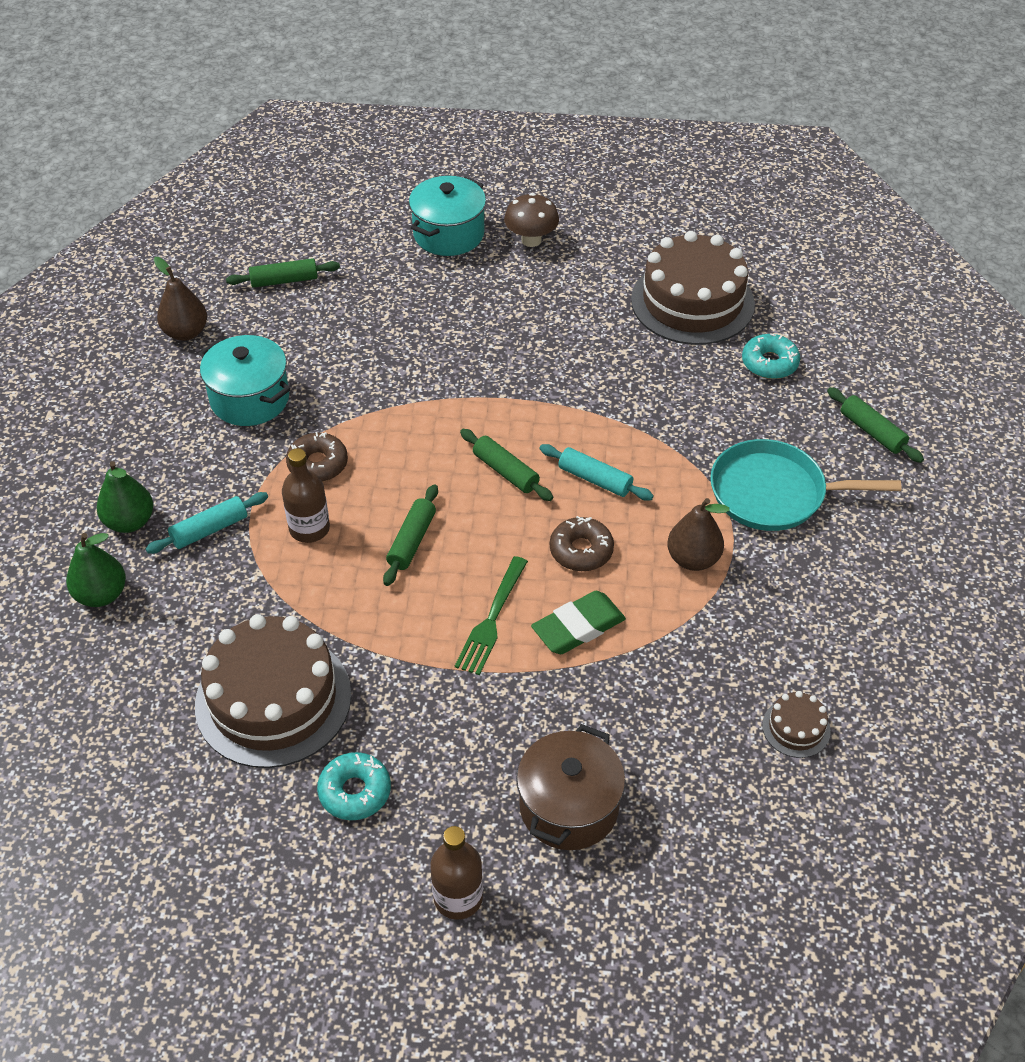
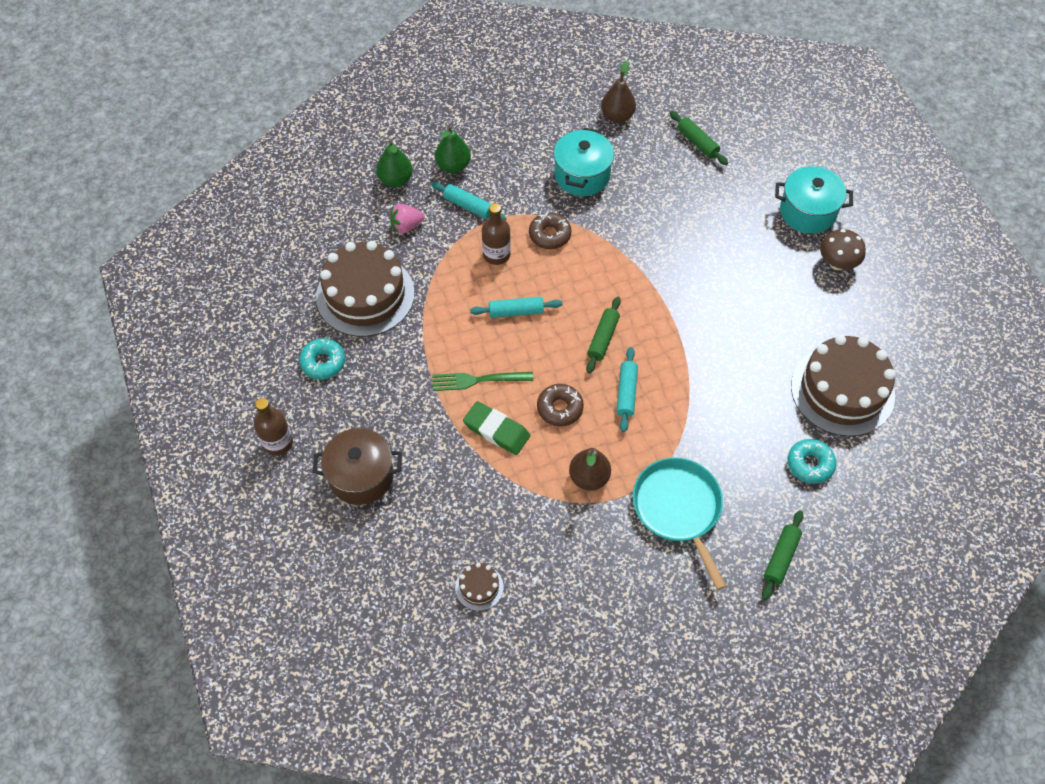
camera: 65 degrees right, 10 degrees up
green rolling pin [383,484,438,586] -> turquoise rolling pin [470,297,562,318]
none -> pink strawberry [390,204,425,234]

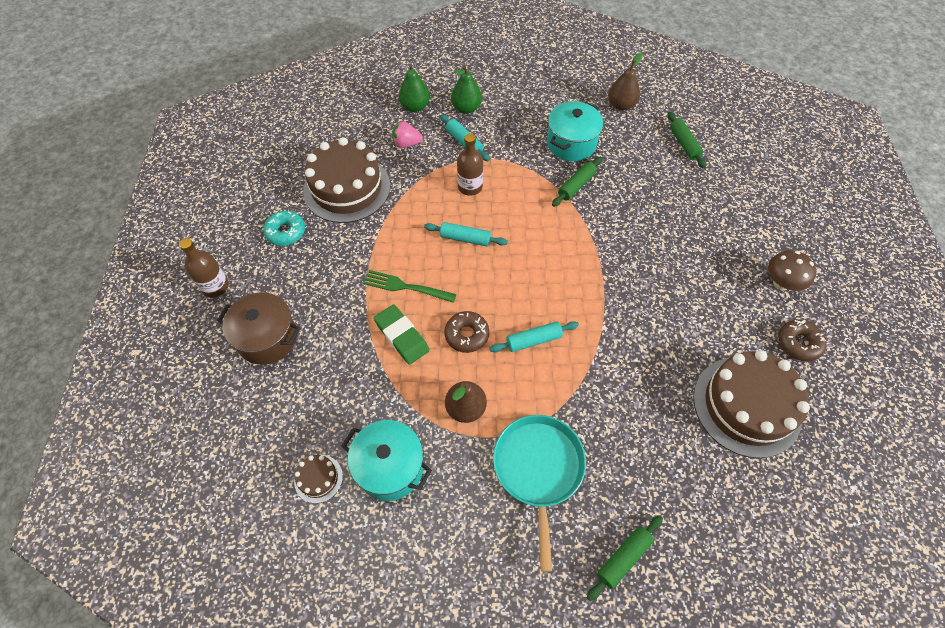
camera: 20 degrees right, 0 degrees up
brown donut [529,212,571,249] -> brown donut moved to [778,319,827,362]
green rolling pin [586,297,621,373] -> green rolling pin moved to [552,157,602,207]
turquoise rolling pin [616,347,638,432] -> turquoise rolling pin turned 45 degrees clockwise [489,321,579,352]
turquoise pot [775,166,853,234] -> turquoise pot moved to [341,420,432,501]
turquoise donut [788,439,836,484] -> none

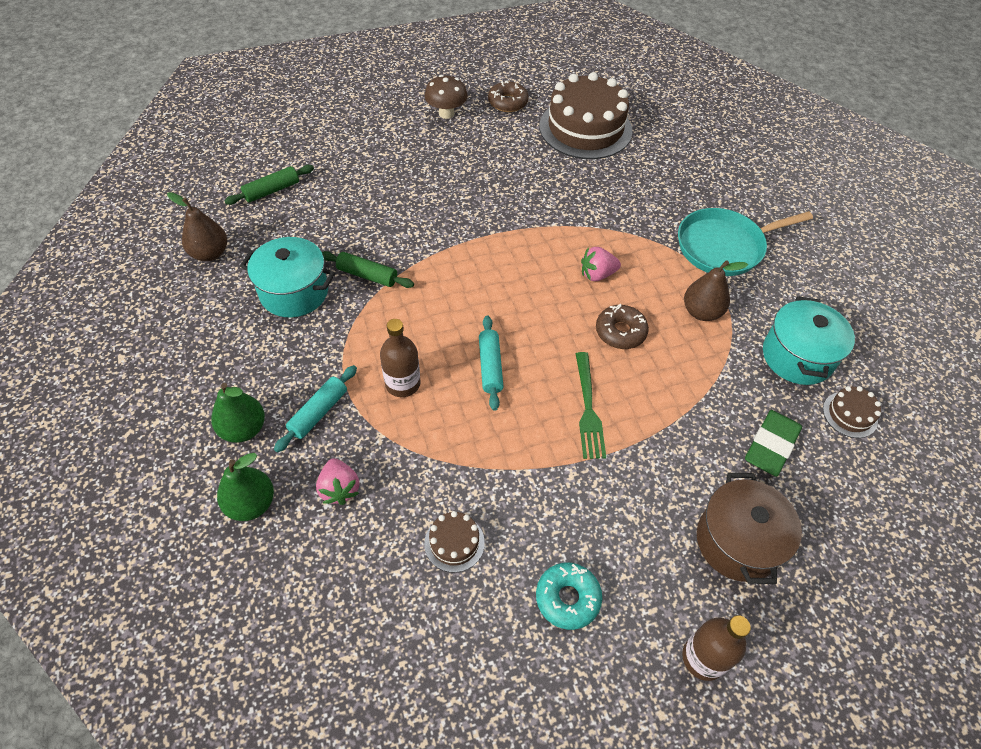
camera: 110 degrees left, 5 degrees down
brown cake [303,137,390,223] -> brown cake [424,511,485,573], size x0.43
green eraser [374,305,430,365] -> green eraser moved to [745,410,802,477]
turquoise rolling pin [489,321,579,352] -> pink strawberry [581,247,621,281]
green rolling pin [587,515,663,601] -> none

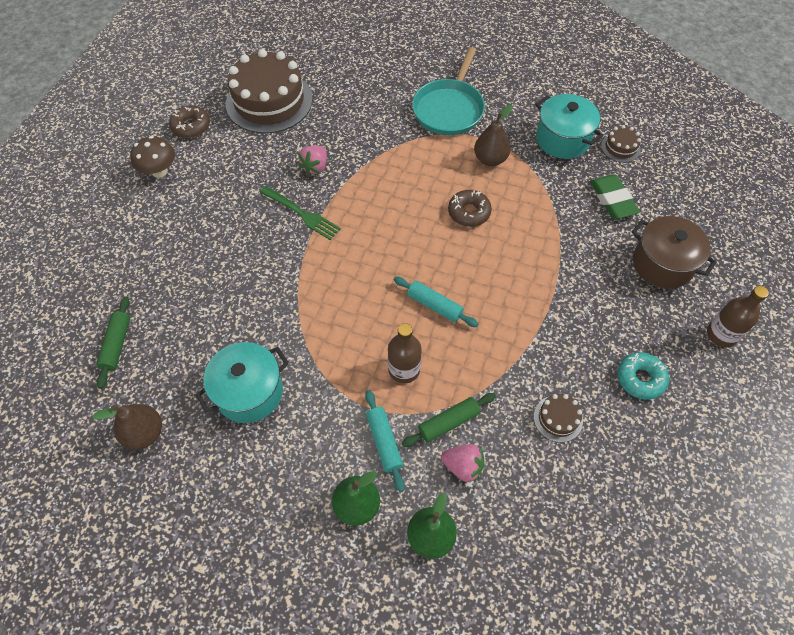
camera: 50 degrees left, 5 degrees up
green rolling pin [322,251,414,288] -> green rolling pin moved to [402,393,496,447]
green fork [576,352,606,459] -> green fork moved to [260,186,341,240]
pink strawberry [581,247,621,281] -> pink strawberry moved to [298,146,327,175]

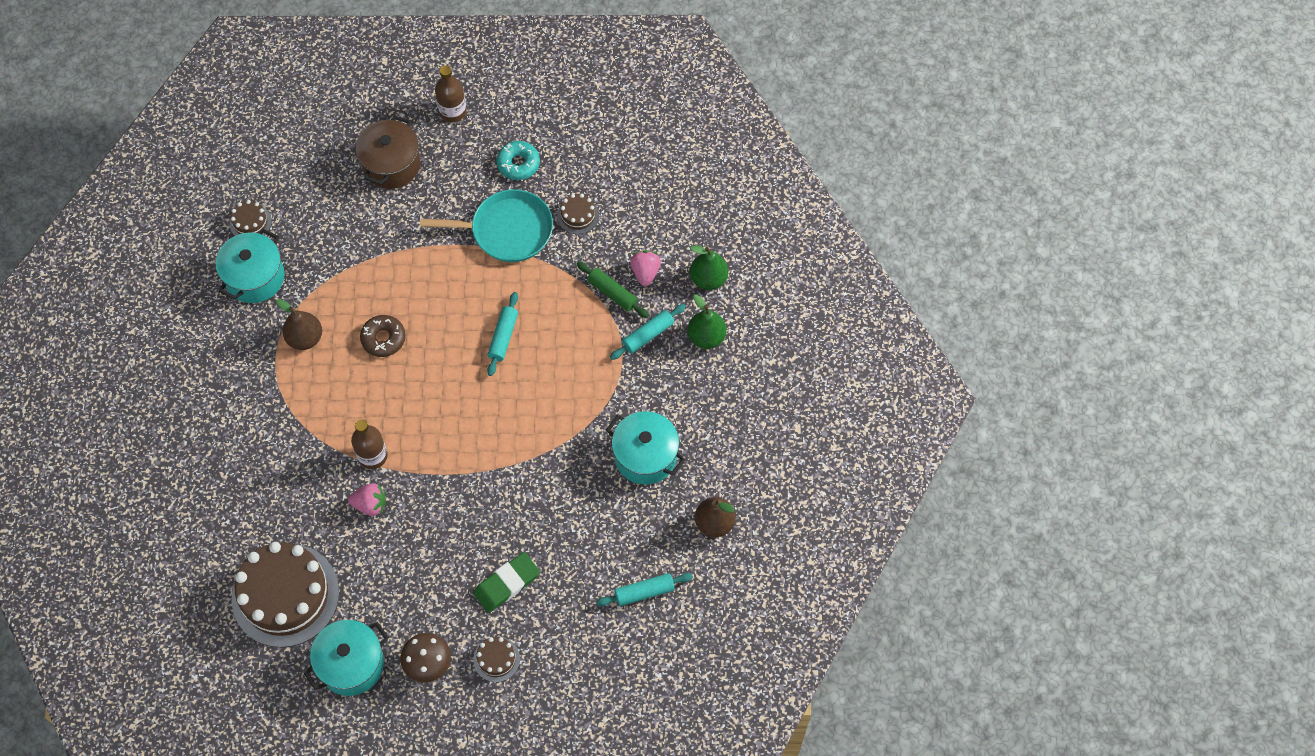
camera: 110 degrees left, 5 degrees up
green rolling pin [96,297,130,389] -> turquoise rolling pin [596,573,693,607]
brown donut [169,105,210,138] -> turquoise pot [304,620,389,696]
green fork [260,186,341,240] -> none
brown bottle [388,323,422,384] -> brown bottle moved to [351,419,388,469]
turquoise pan [412,47,485,135] -> turquoise pan moved to [420,189,553,262]
green eraser [590,175,640,219] -> green eraser moved to [473,552,540,613]
none -> brown cake [473,637,520,682]

